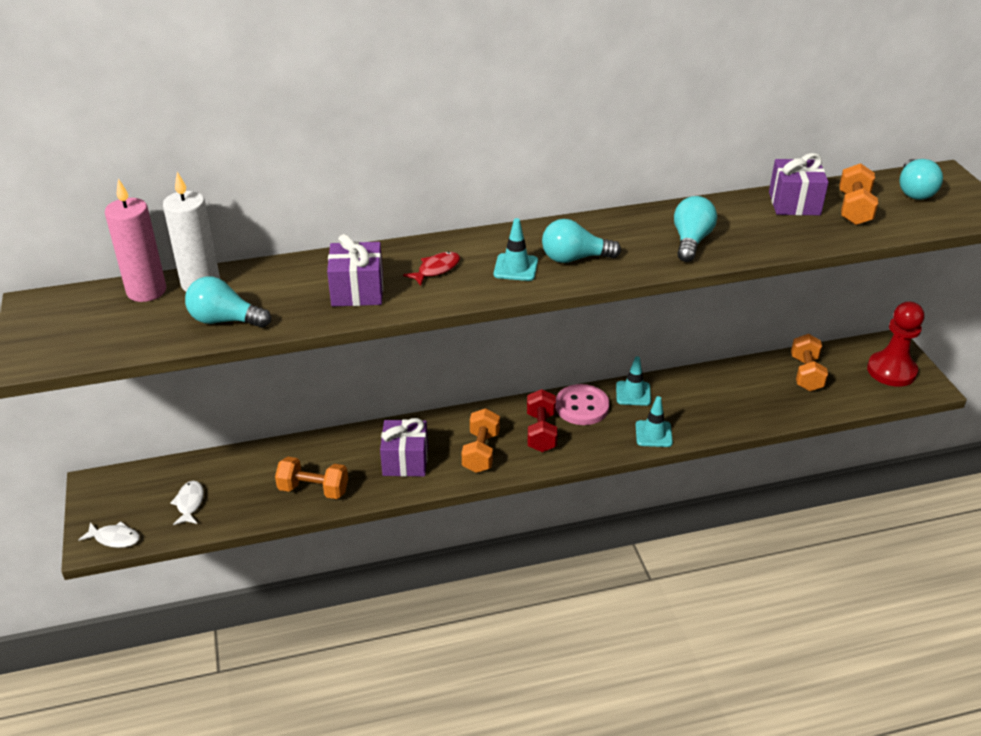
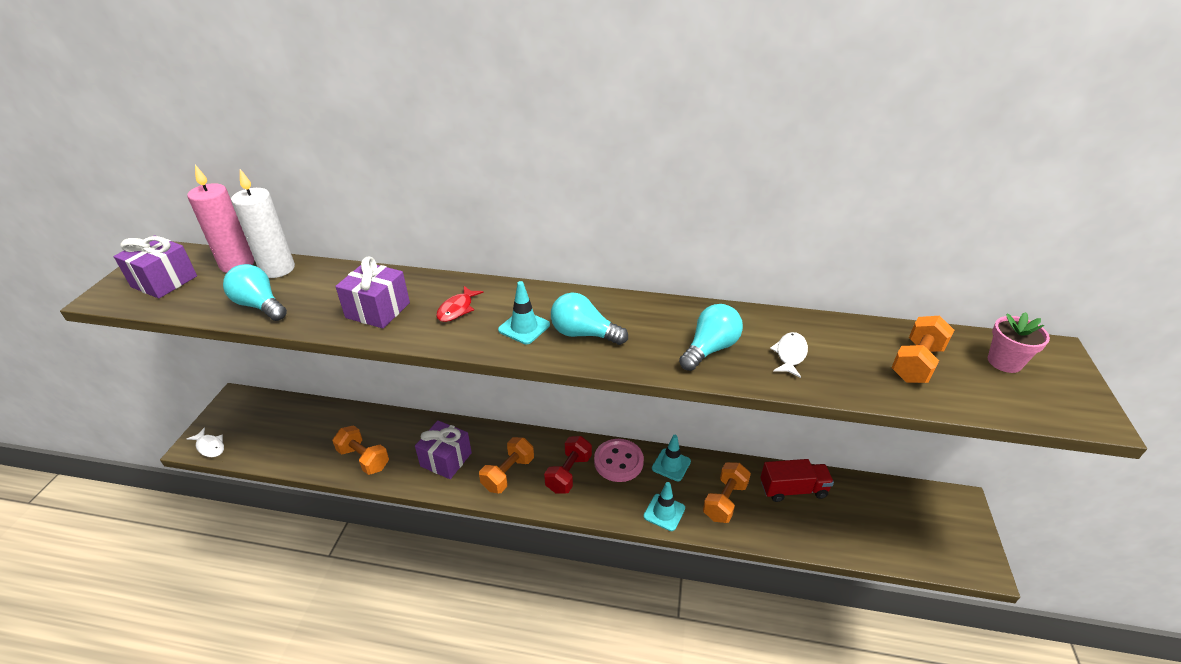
camera: 25 degrees right, 0 degrees up
white fish [170,481,204,525] -> white fish moved to [770,332,808,378]
red fish [403,252,460,286] -> red fish turned 135 degrees clockwise [436,286,484,322]
purple gift [769,153,829,215] -> purple gift moved to [114,235,197,298]
orange dumbbell [791,334,828,391] -> orange dumbbell moved to [703,462,751,523]
red pawn [867,301,924,387] -> none
turquoise light bulb [899,159,943,200] -> pink flower pot [988,312,1050,373]
none -> red truck [760,459,834,502]

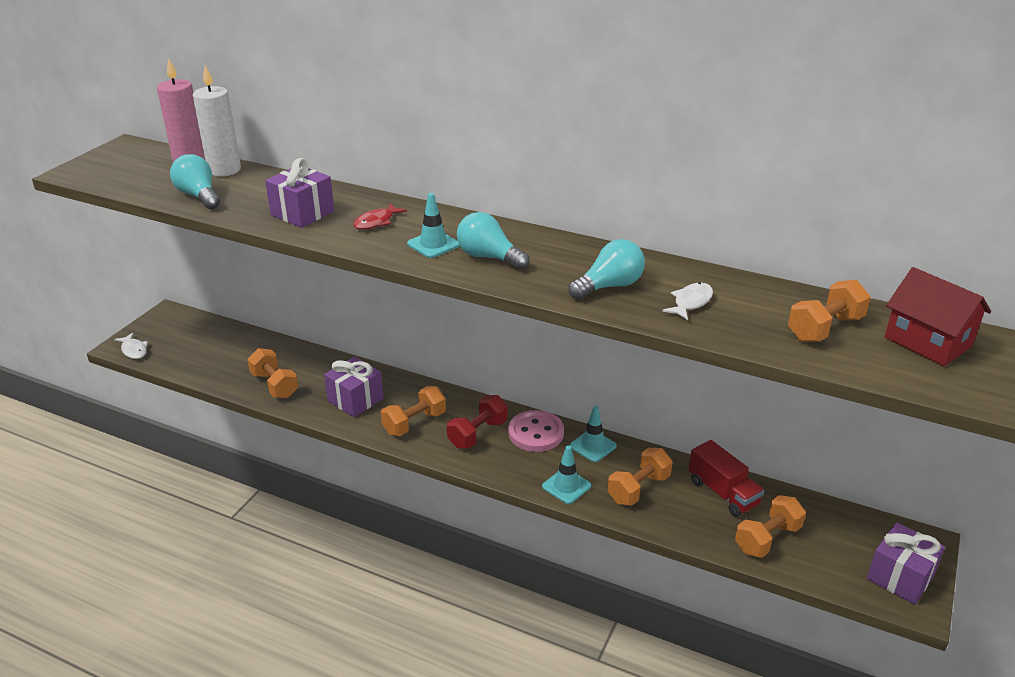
camera: 15 degrees right, 5 degrees down
purple gift [114,235,197,298] -> purple gift moved to [867,522,945,605]
red truck [760,459,834,502] -> red truck turned 45 degrees clockwise [689,440,764,517]
pink flower pot [988,312,1050,373] -> red house [884,267,991,367]
none -> orange dumbbell [735,495,806,558]

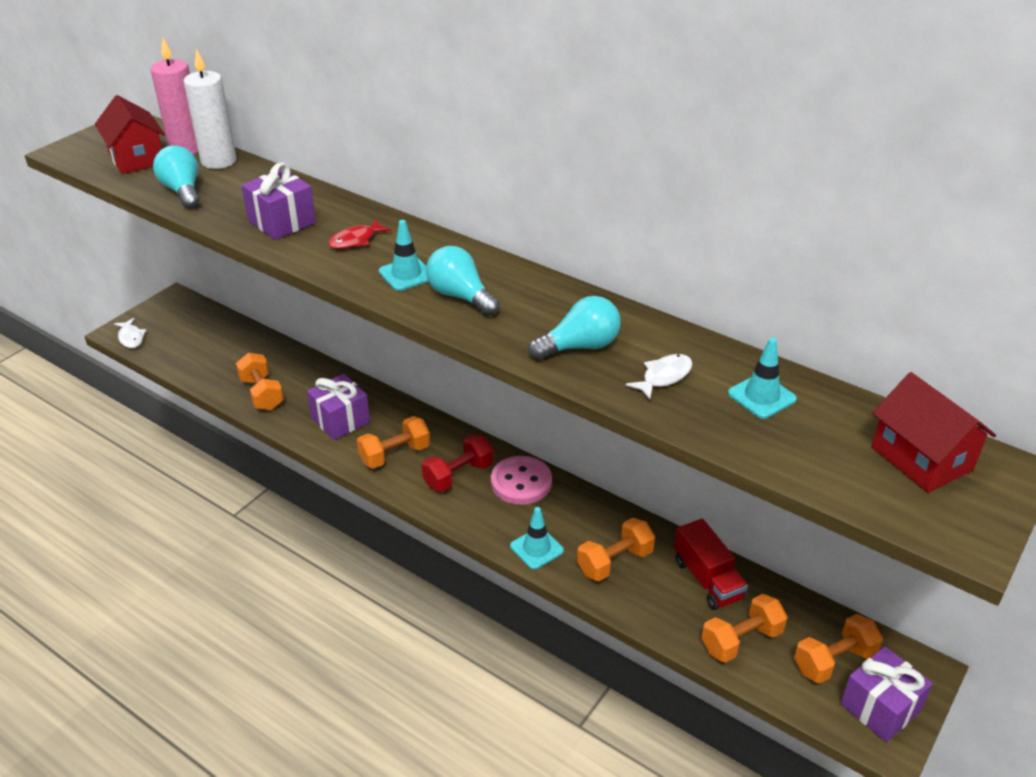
camera: 10 degrees right, 5 degrees up
turquoise traffic cone [570,406,617,462] -> turquoise traffic cone moved to [728,338,797,419]
orange dumbbell [788,280,871,342] -> orange dumbbell moved to [794,614,883,684]
none -> red house [95,95,165,174]

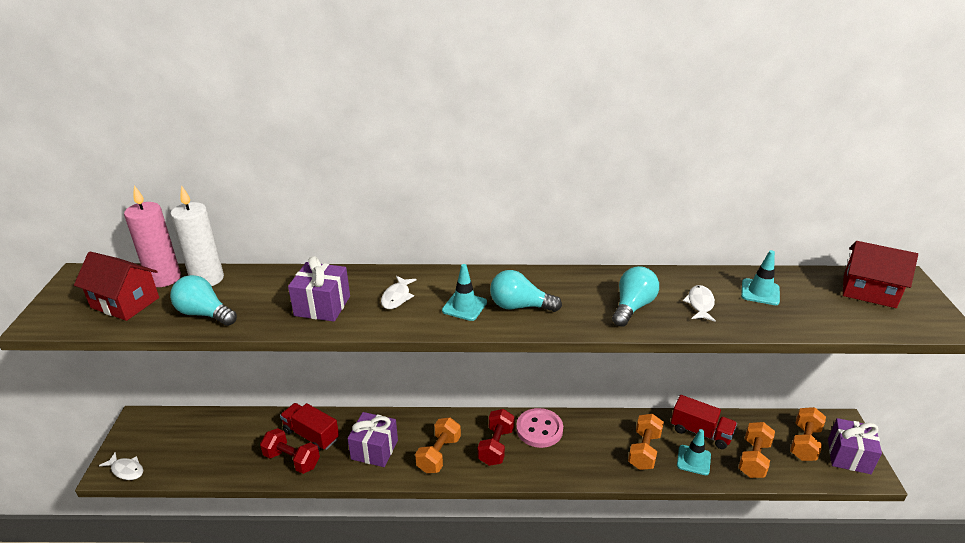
camera: 35 degrees left, 5 degrees down
orange dumbbell [236,353,284,410] -> red dumbbell [260,428,320,474]
red fish [328,219,391,249] -> white fish [381,276,416,309]
turquoise traffic cone [510,507,564,569] -> turquoise traffic cone moved to [677,429,711,475]
none -> red truck [280,403,339,451]

